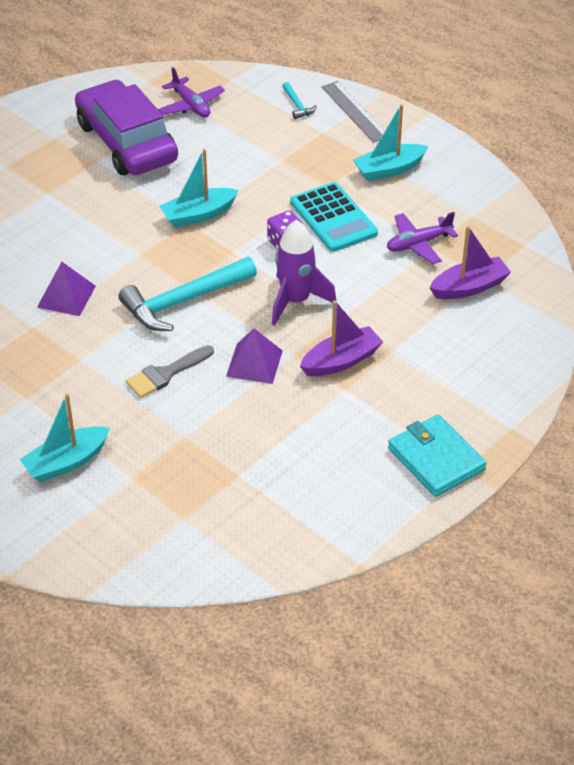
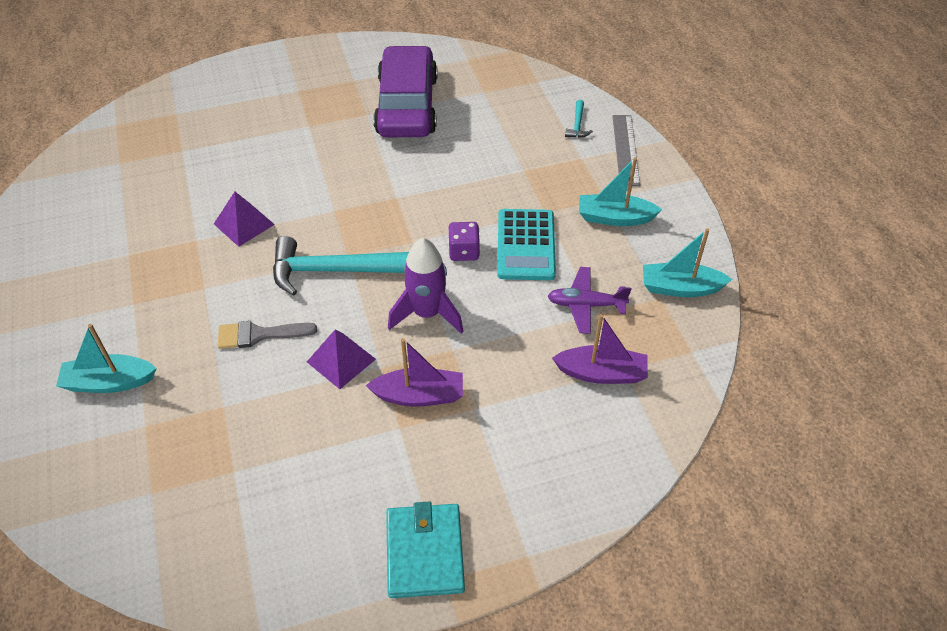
camera: 30 degrees right, 5 degrees up
purple plane [158,67,225,117] -> none
turquoise boat [160,149,239,228] -> turquoise boat moved to [643,228,732,297]

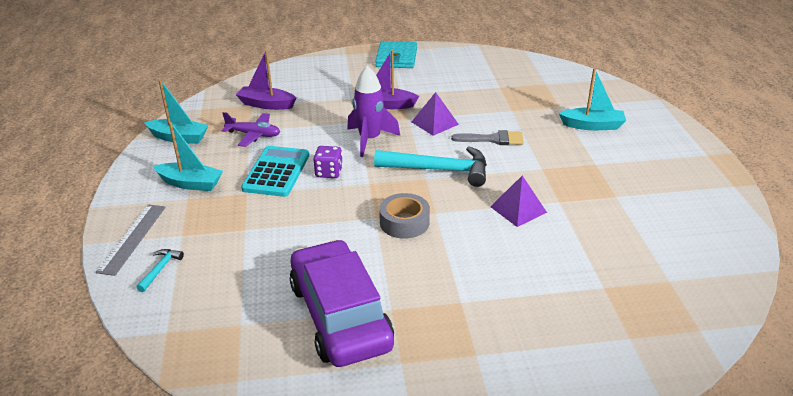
camera: 170 degrees left, 15 degrees down
purple car [373,45,438,137] -> purple car turned 150 degrees clockwise [290,239,394,367]
none -> grey tape [379,193,430,239]

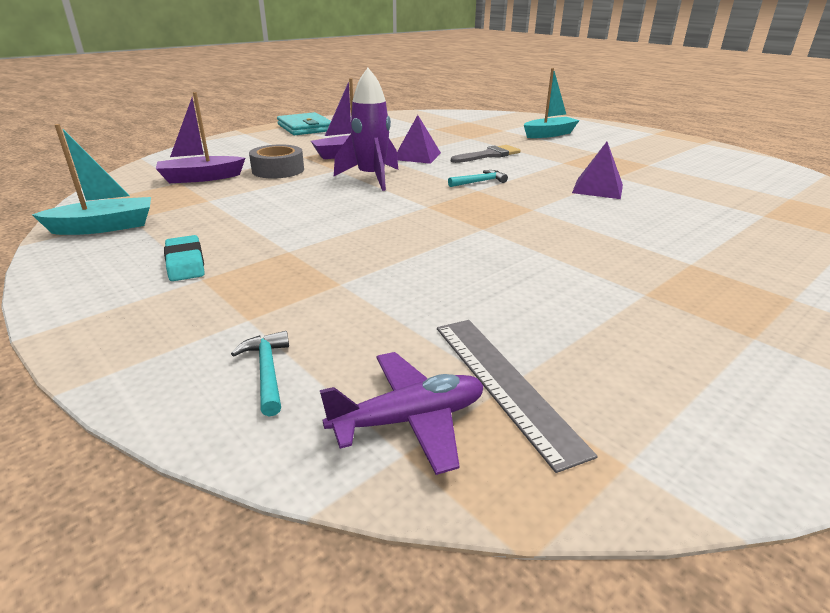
camera: 35 degrees left, 5 degrees down
grey ruler [96,204,166,276] -> grey ruler moved to [437,320,598,473]
turquoise boat [153,122,223,191] -> turquoise eraser [164,235,205,281]
purple plane [222,112,280,147] -> purple plane moved to [320,352,484,475]
turquoise calculator [241,146,309,197] -> none
purple car [290,239,394,367] -> none
purple dice [313,146,343,178] -> none
turquoise hammer [374,146,487,187] -> turquoise hammer [448,170,508,187], size x0.44
grey tape [379,193,430,239] -> grey tape moved to [249,144,304,179]

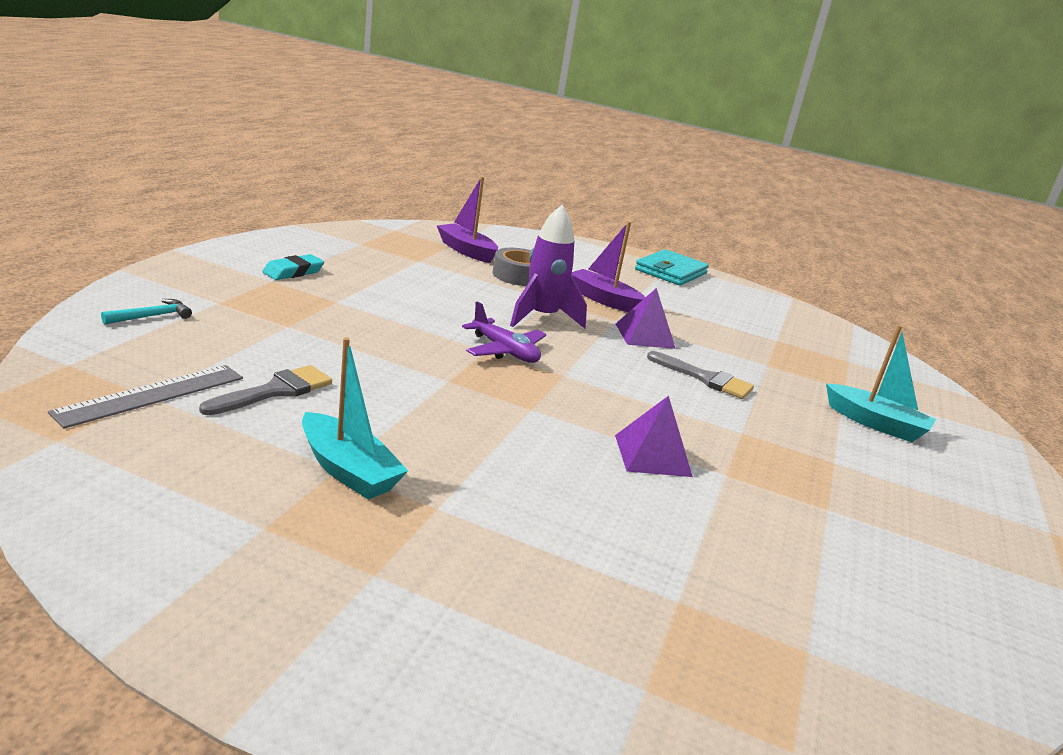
camera: 60 degrees right, 5 degrees down
turquoise boat [32,124,151,235] -> turquoise boat moved to [302,338,408,500]
purple plane [320,352,484,475] -> purple plane moved to [462,301,546,363]
turquoise hammer [448,170,508,187] -> none
none -> grey brush [199,365,332,415]

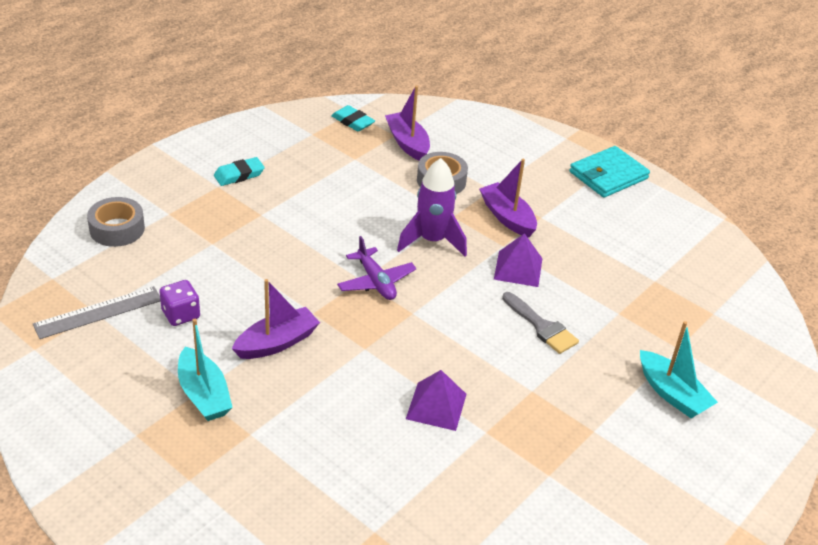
camera: 20 degrees right, 15 degrees up
turquoise hammer [101,299,192,325] -> grey tape [87,197,145,247]
grey brush [199,365,332,415] -> purple dice [159,280,200,326]
none -> purple boat [232,279,320,359]
none -> turquoise eraser [331,105,375,131]

